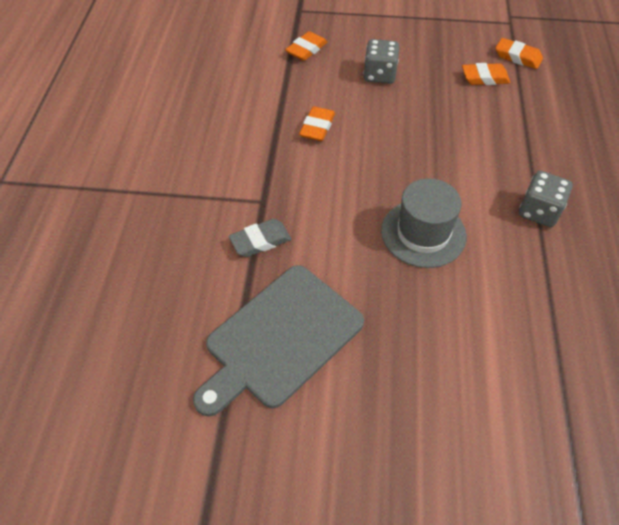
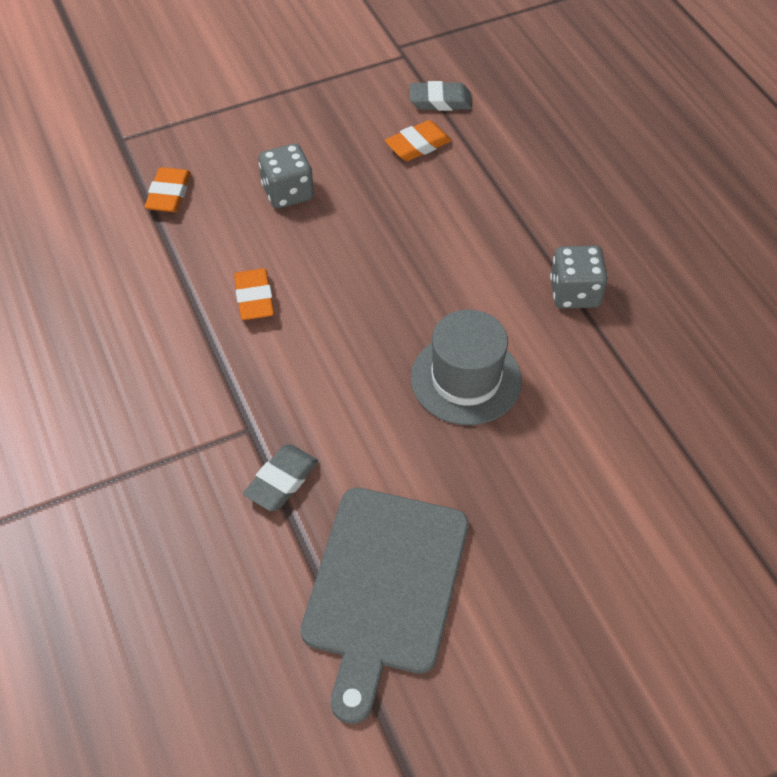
camera: 30 degrees left, 0 degrees up
orange eraser [495,38,543,69] -> grey eraser [409,81,472,111]

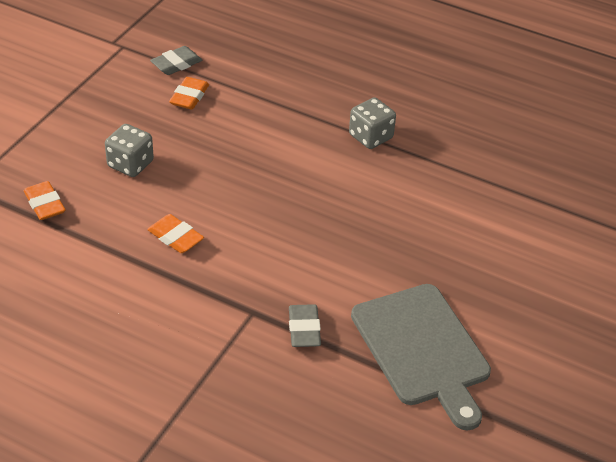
camera: 40 degrees left, 10 degrees down
grey hat [411,310,522,425] -> none

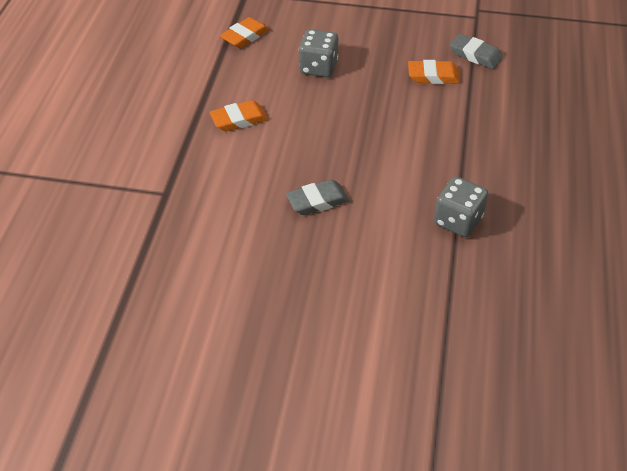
camera: 75 degrees right, 5 degrees up
orange eraser [147,214,204,253] -> orange eraser turned 45 degrees clockwise [209,100,268,132]
grey eraser [289,304,321,347] -> grey eraser moved to [286,179,349,215]
grey cutting board [351,284,491,430] -> none

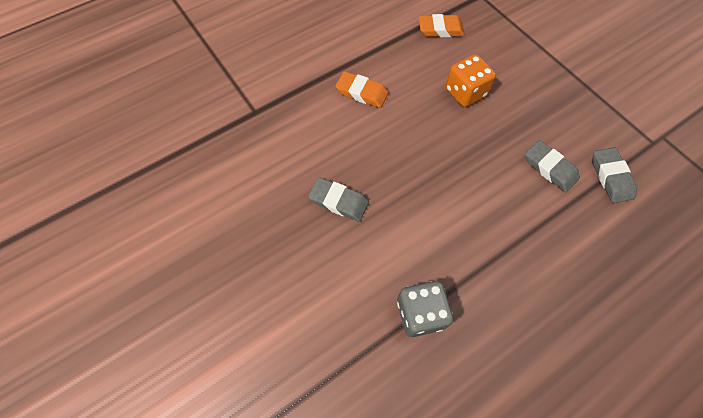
camera: 45 degrees right, 15 degrees up
grey dice [299,29,338,77] -> orange dice [446,54,496,107]
orange eraser [408,60,460,84] -> grey eraser [525,140,580,192]

